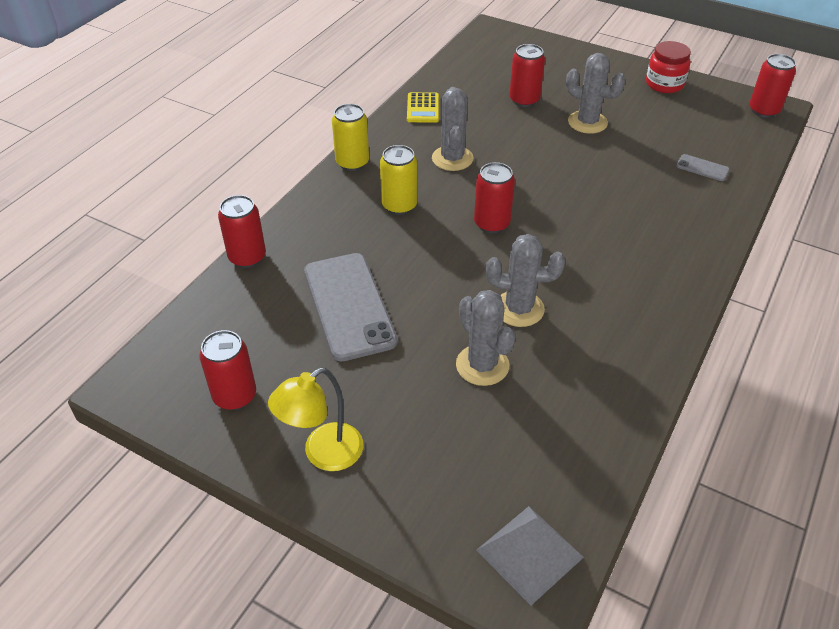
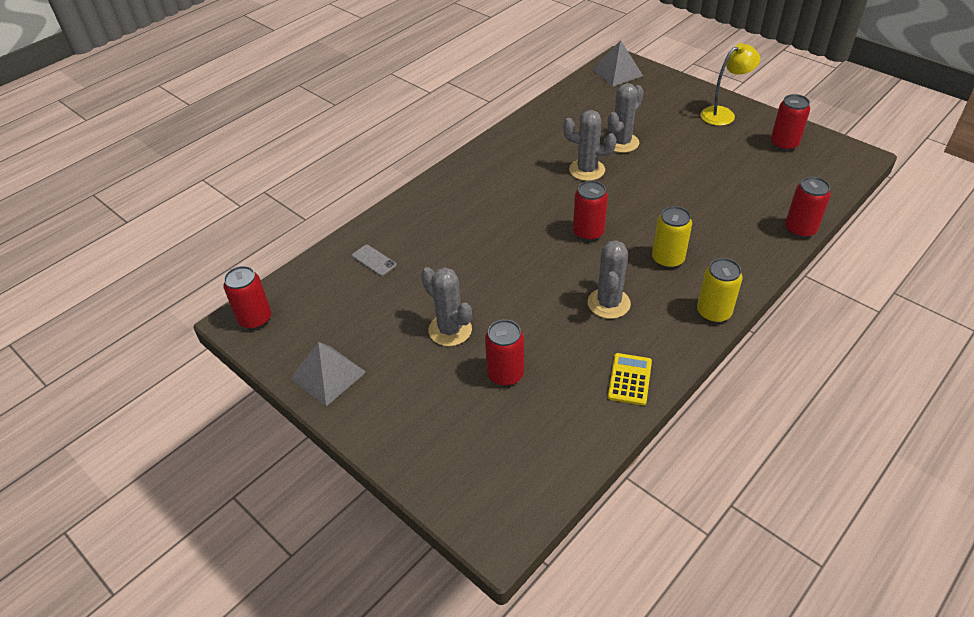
camera: 165 degrees left, 0 degrees up
grey phone [304,253,398,361] -> none
grey cactus [456,290,516,386] -> grey cactus turned 60 degrees clockwise [604,83,644,153]
red jar [646,41,691,93] -> grey pyramid [290,342,366,406]

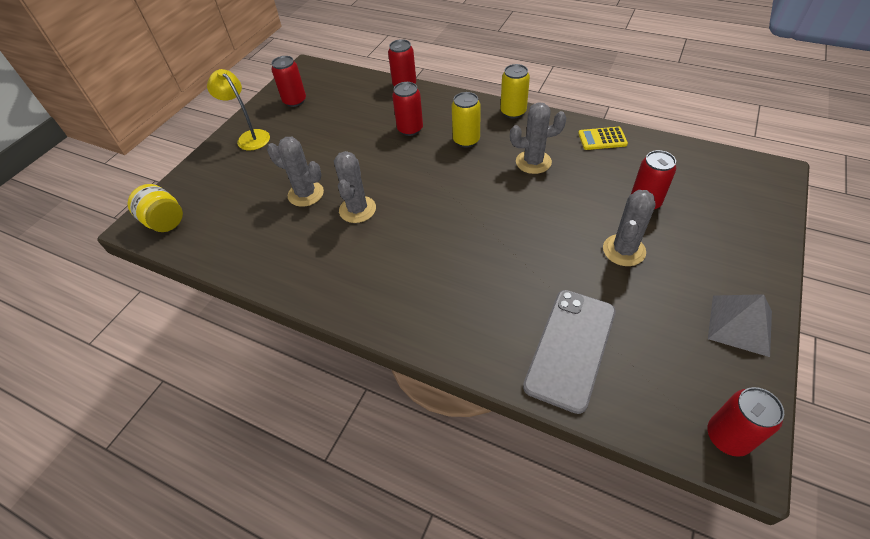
camera: 105 degrees left, 5 degrees up
grey phone [352,245,397,276] -> grey phone [523,290,616,414], size x2.35
red can [573,181,608,241] -> red can moved to [392,82,423,136]
grey pyramid [592,40,643,87] -> yellow jar [127,184,183,232]

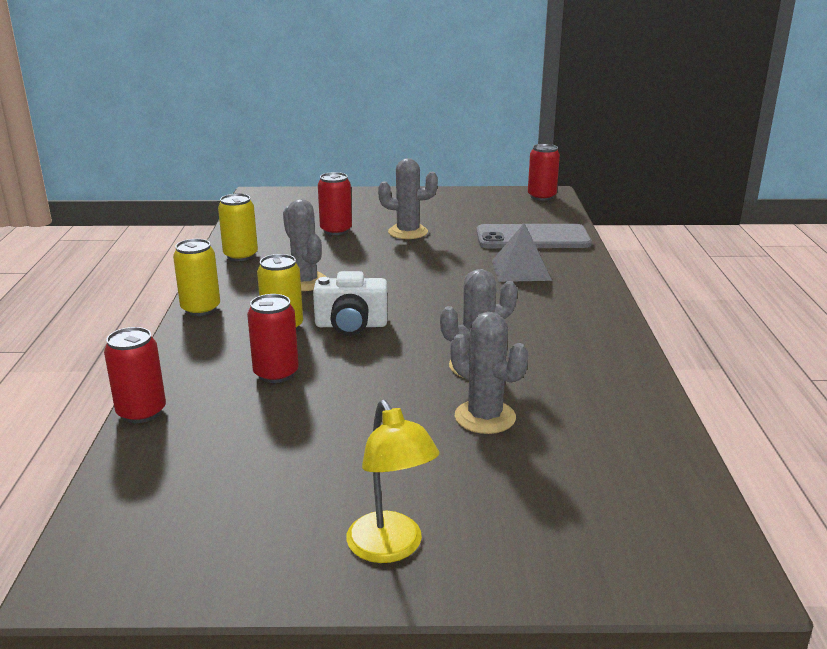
camera: 120 degrees left, 25 degrees down
yellow jar [127,184,183,232] -> none
yellow lamp [207,69,270,151] -> yellow lamp turned 45 degrees counterclockwise [346,400,440,563]
grey cactus [267,137,324,207] -> grey cactus turned 45 degrees counterclockwise [450,312,528,434]
red can [271,56,306,107] -> none
yellow calculator [578,127,628,150] -> yellow can [218,193,258,261]
grey pyramid [708,294,772,357] -> grey pyramid moved to [492,224,552,282]
none -> white camera [313,271,388,336]

